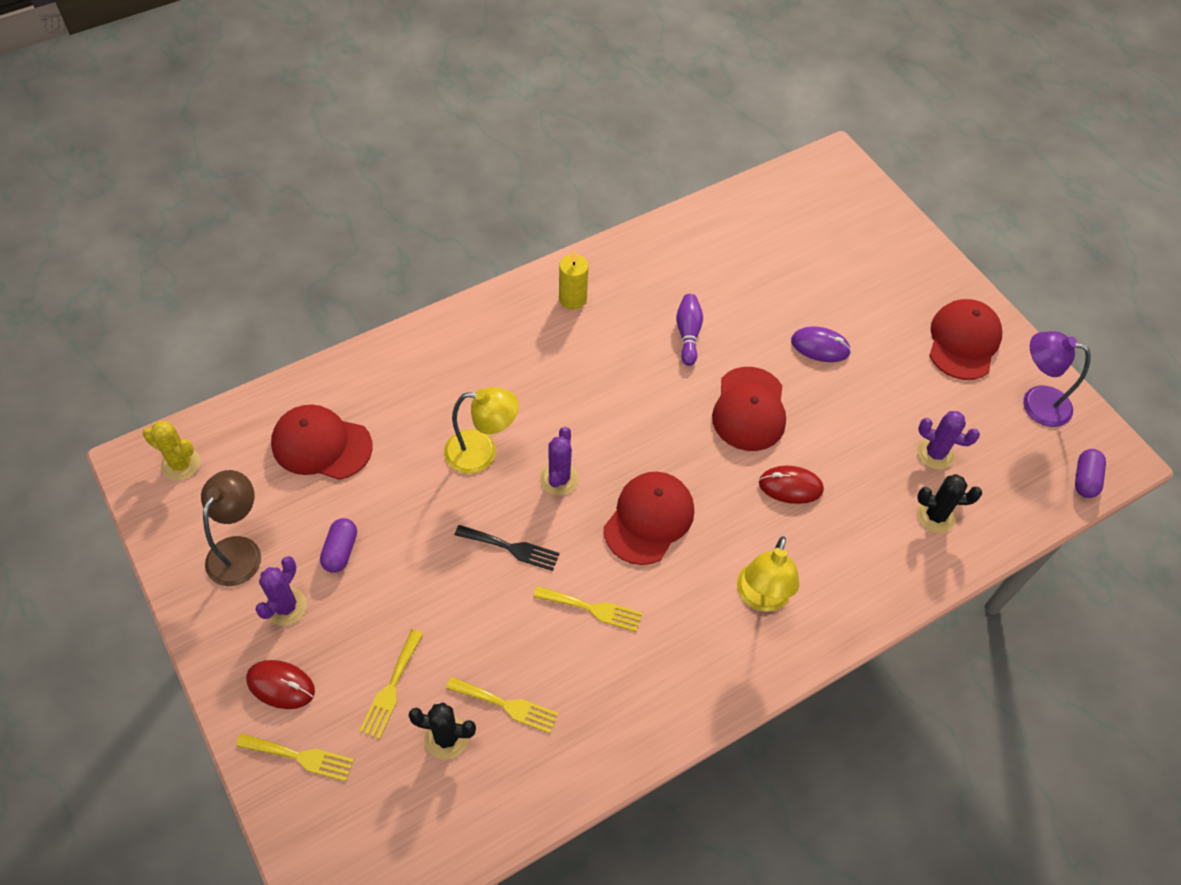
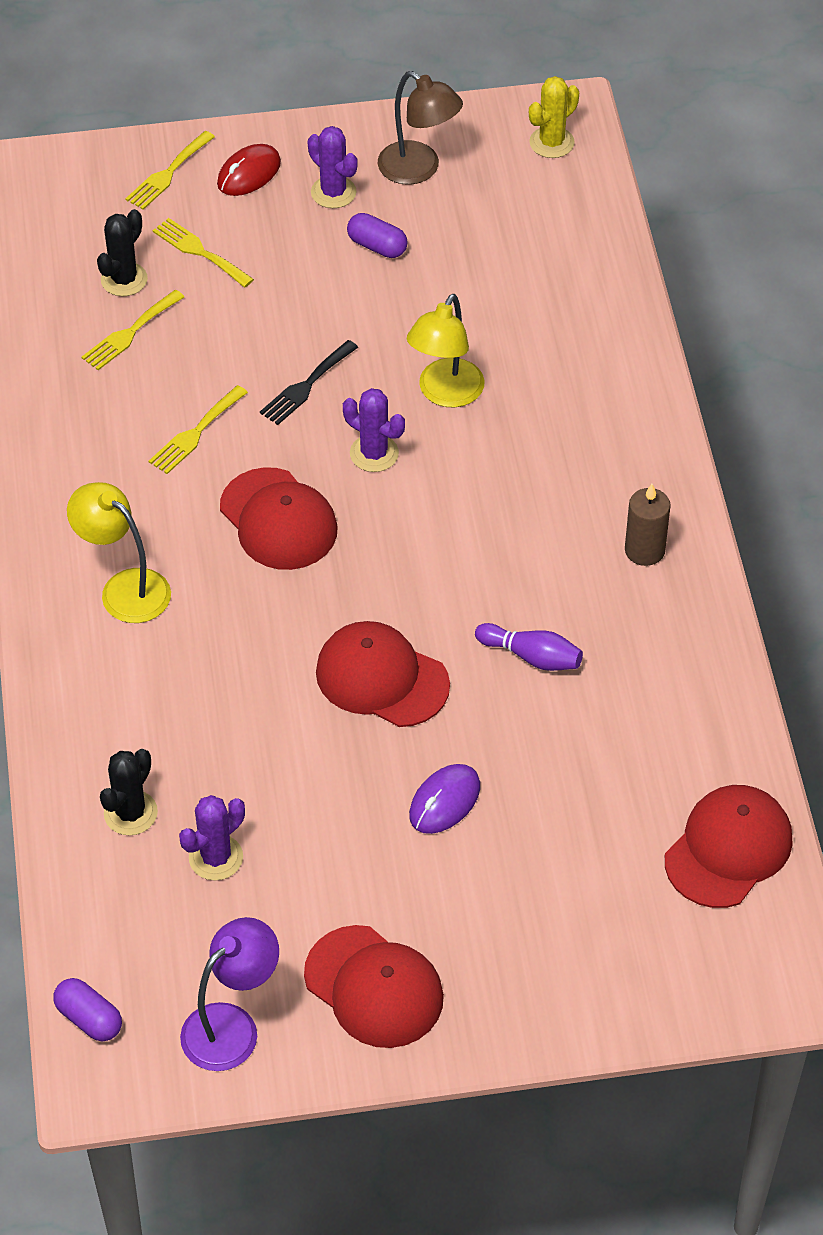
camera: 115 degrees right, 5 degrees down
red cap [271,405,373,480] -> red cap moved to [665,785,793,908]
yellow candle [559,250,589,310] -> brown candle [625,484,671,566]
red mouse [759,466,824,504] -> none

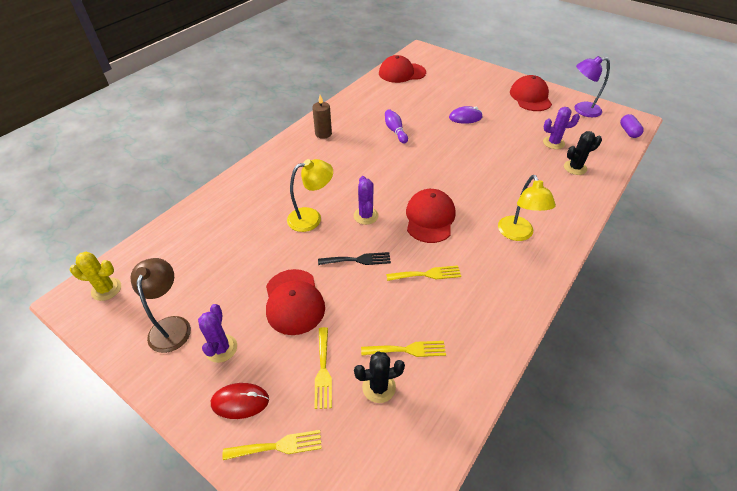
camera: 135 degrees left, 5 degrees down
red cap [316,621,450,727] -> red cap moved to [266,269,325,335]
purple capsule [347,213,408,258] -> none

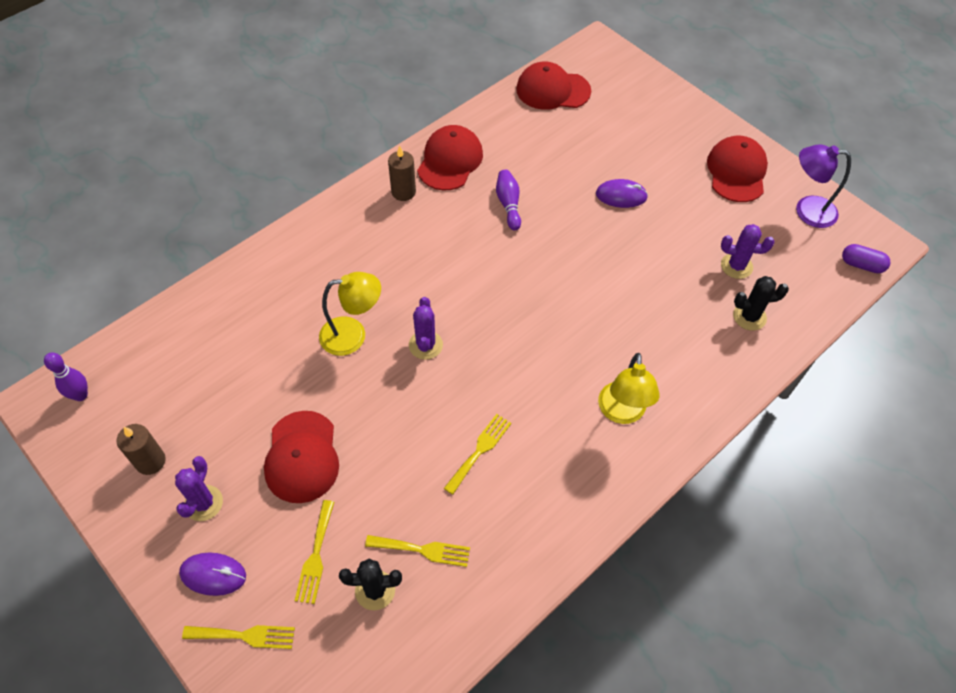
camera: 10 degrees right, 10 degrees up
yellow cactus [70,252,121,301] -> purple bowling pin [44,352,88,401]
brown lamp [131,258,191,353] -> brown candle [116,424,166,475]
red mouse [211,383,269,419] -> purple mouse [179,552,246,596]
black fork [318,252,391,265] -> none
yellow fork [386,265,461,281] -> yellow fork turned 60 degrees counterclockwise [444,414,512,495]
red cap [406,189,456,243] -> red cap moved to [417,125,483,190]
purple capsule [620,114,644,138] -> purple capsule turned 75 degrees counterclockwise [842,244,890,273]

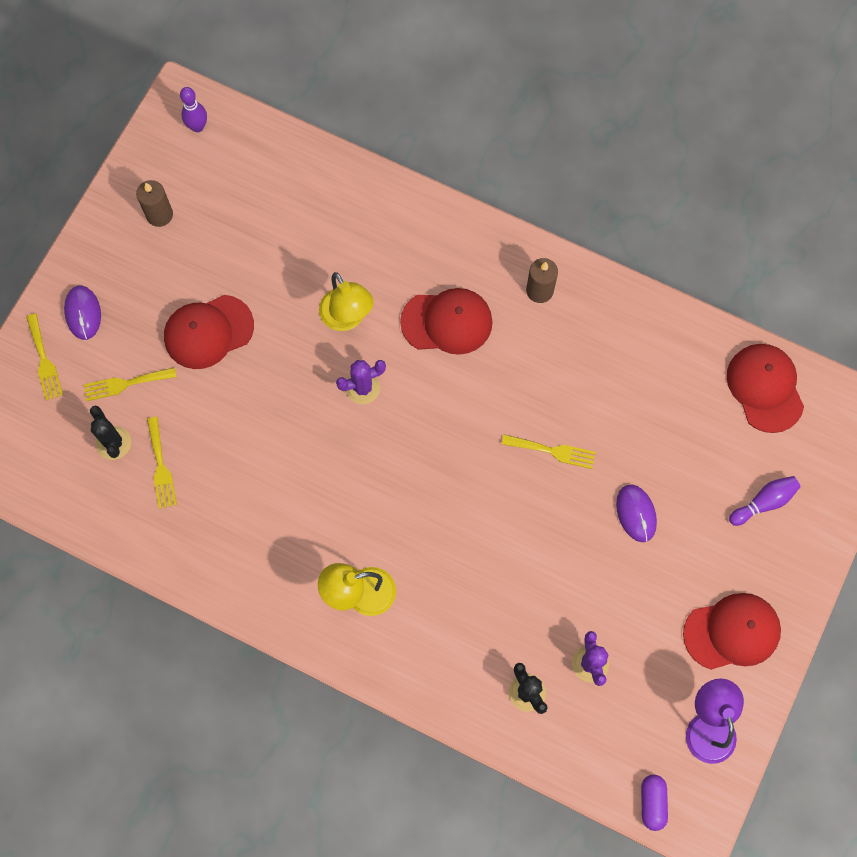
camera: 70 degrees right, 15 degrees up
purple cactus [175,456,223,521] -> none
red cap [417,125,483,190] -> red cap moved to [400,288,493,355]
yellow fork [444,414,512,495] -> yellow fork moved to [501,434,596,469]
purple bowling pin [496,170,521,230] -> purple bowling pin moved to [729,476,801,526]

